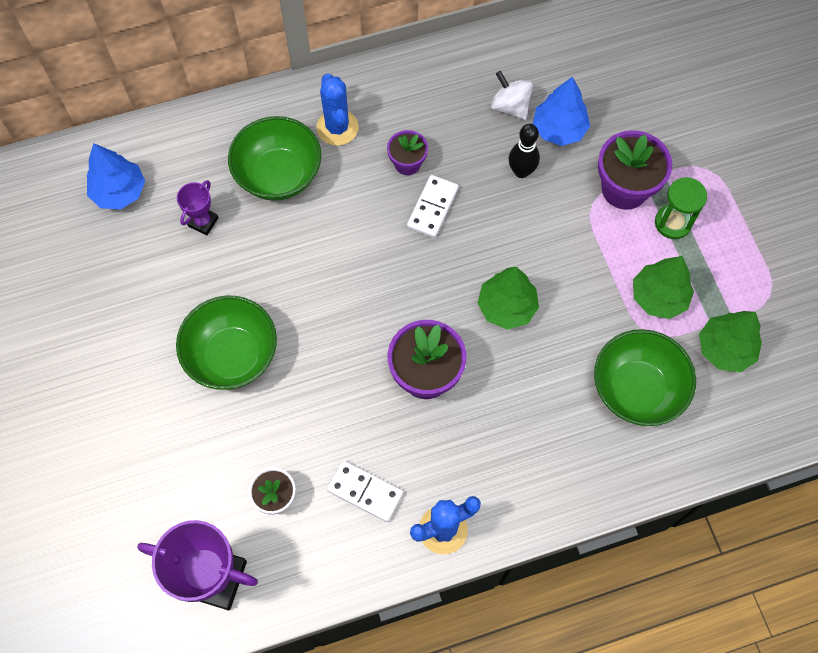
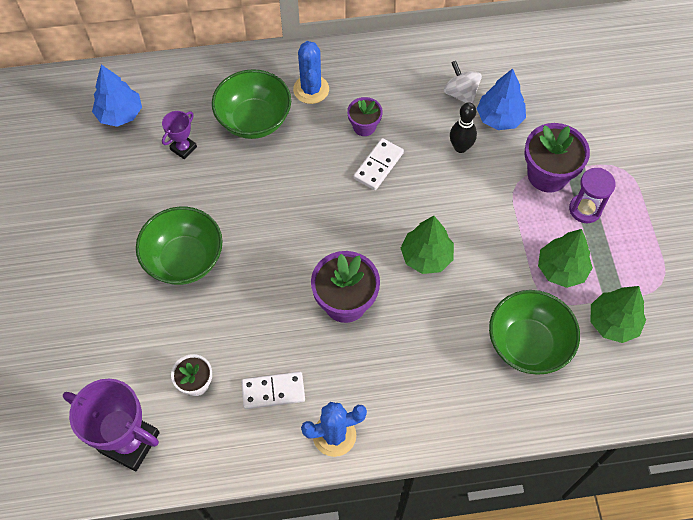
camera: 10 degrees right, 5 degrees down
white domino [327,461,403,522] -> white domino turned 45 degrees counterclockwise [241,372,305,409]
green hourglass [655,177,707,239] -> purple hourglass [569,168,616,223]

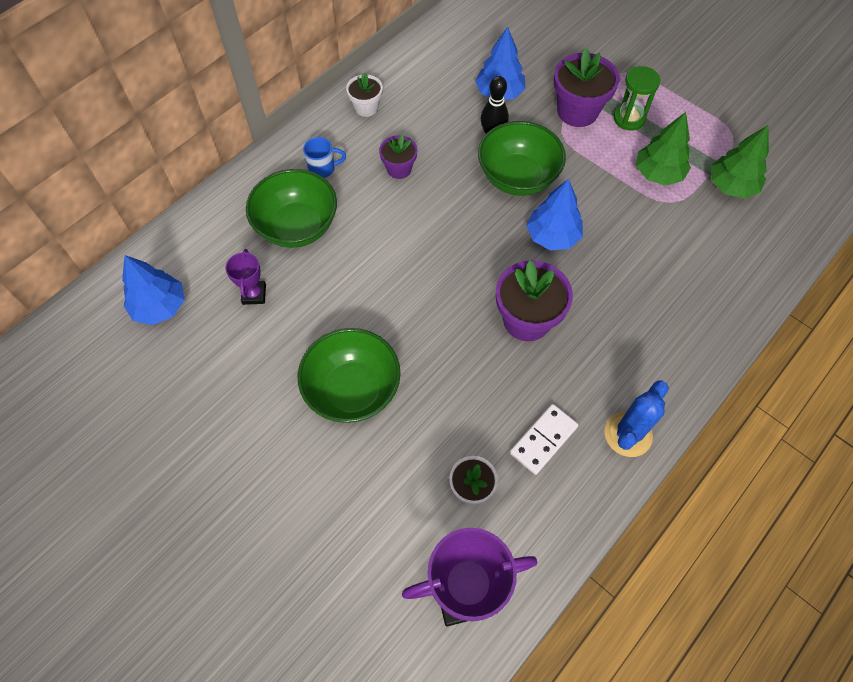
camera: 40 degrees left, 0 degrees up
blue cactus [293,41,329,104] -> blue mug [303,137,346,178]
white domino [353,138,404,190] -> none
green tree [401,216,454,274] -> blue tree [526,179,583,251]
white spinning top [444,61,482,104] -> none
green bowl [489,290,580,375] -> green bowl moved to [478,121,566,196]
purple hourglass [569,168,616,223] -> green hourglass [614,66,660,131]
none -> white flower pot [346,73,383,117]

